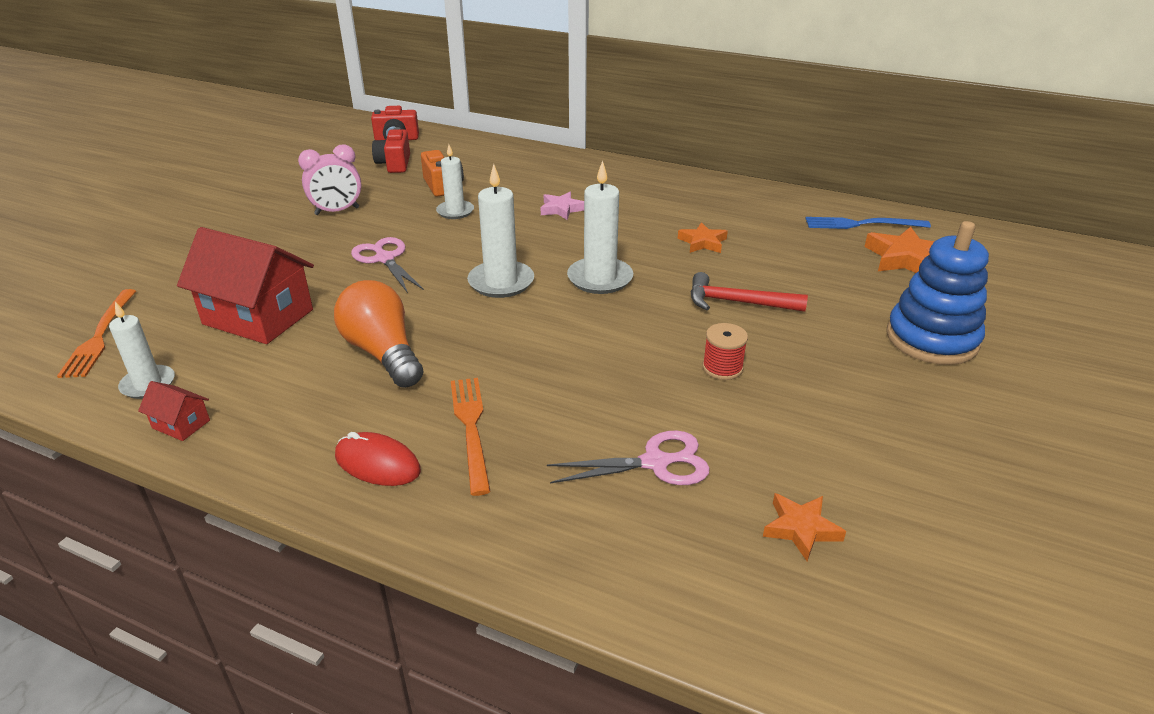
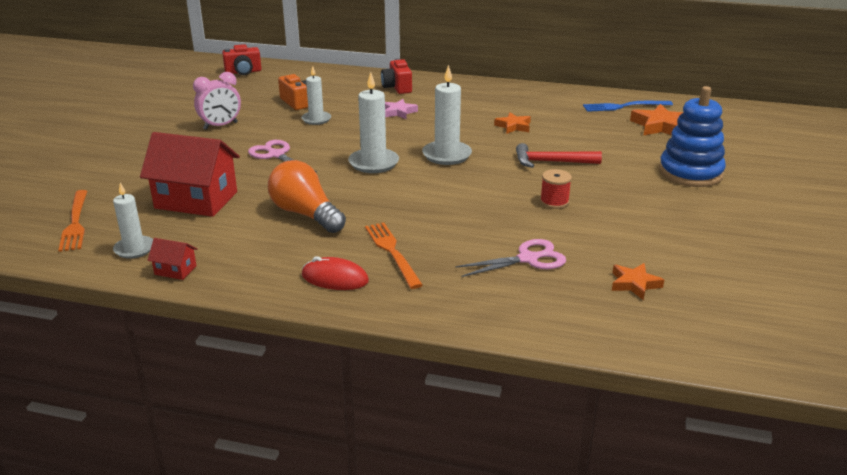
camera: 10 degrees left, 5 degrees down
red camera [372,127,410,173] -> red camera moved to [381,58,412,94]

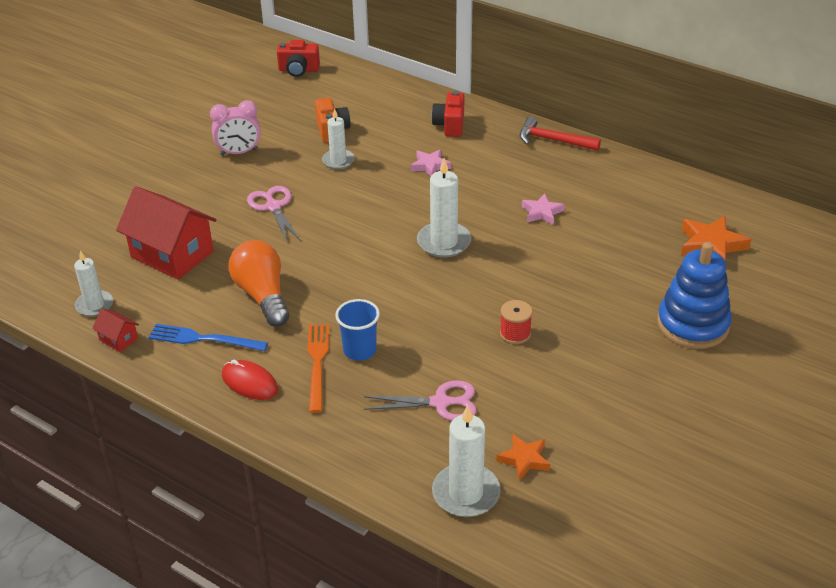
camera: 20 degrees right, 10 degrees up
orange fork [59,190,87,252] -> none
white candle [348,72,399,173] -> white candle moved to [432,405,501,517]
orange star [494,112,531,134] -> pink star [522,194,565,225]
red hammer [516,143,602,168] -> red hammer moved to [520,116,601,151]
blue fork [583,101,673,112] -> blue fork moved to [148,324,268,351]
none -> blue cup [335,299,380,361]

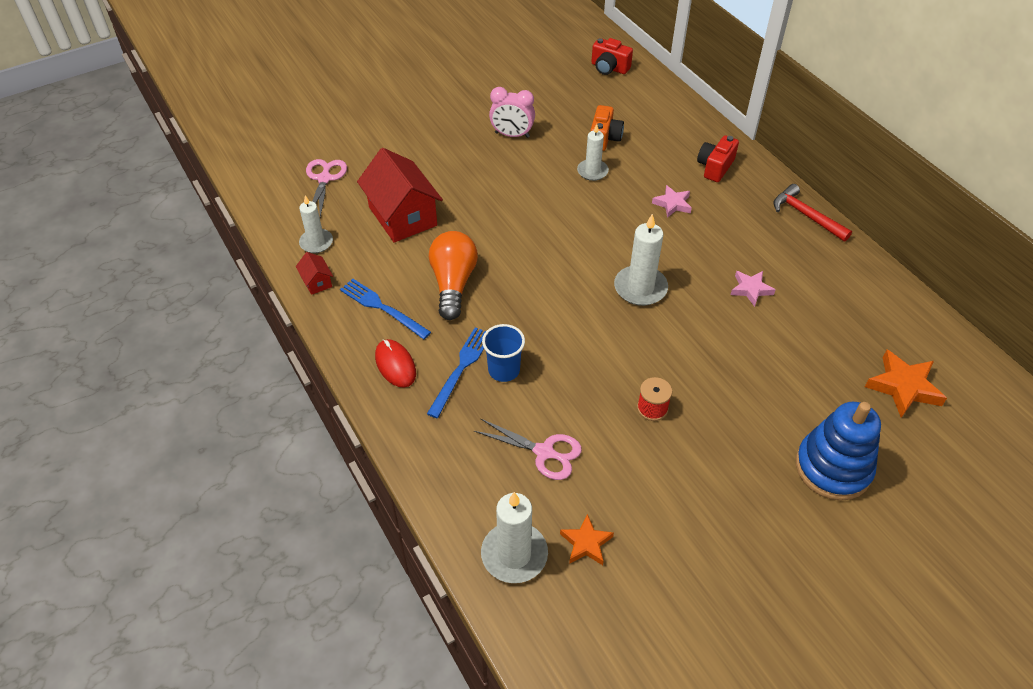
camera: 25 degrees right, 10 degrees up
pink scissors [247,186,300,241] -> pink scissors moved to [306,159,347,217]
orange fork [307,324,329,413] -> blue fork [427,327,486,418]

